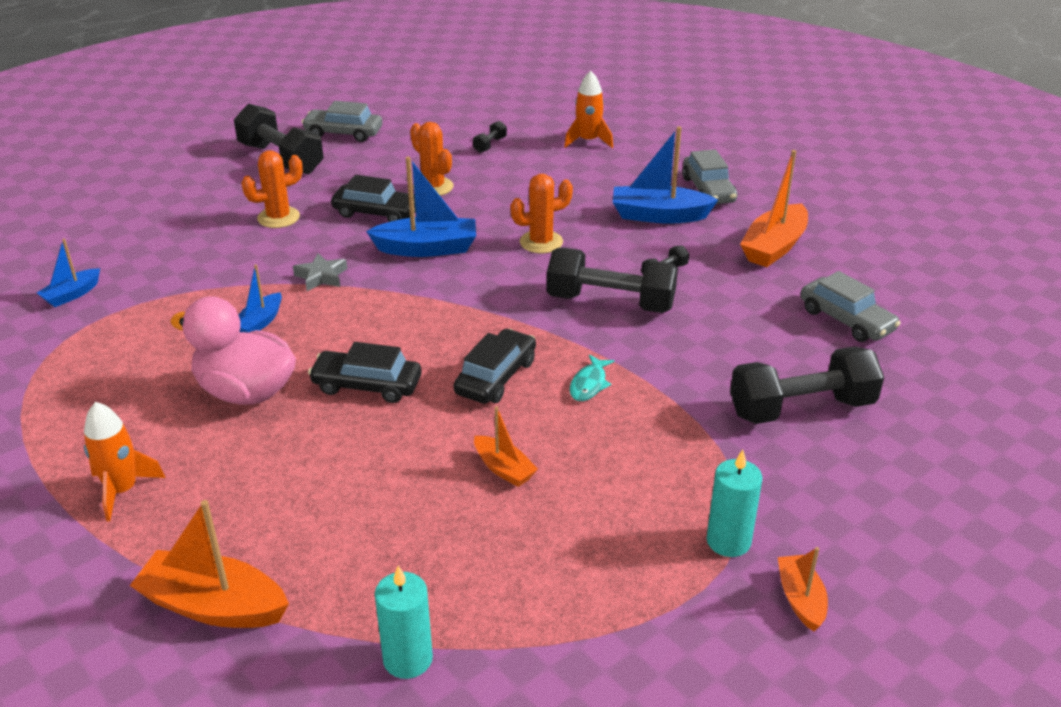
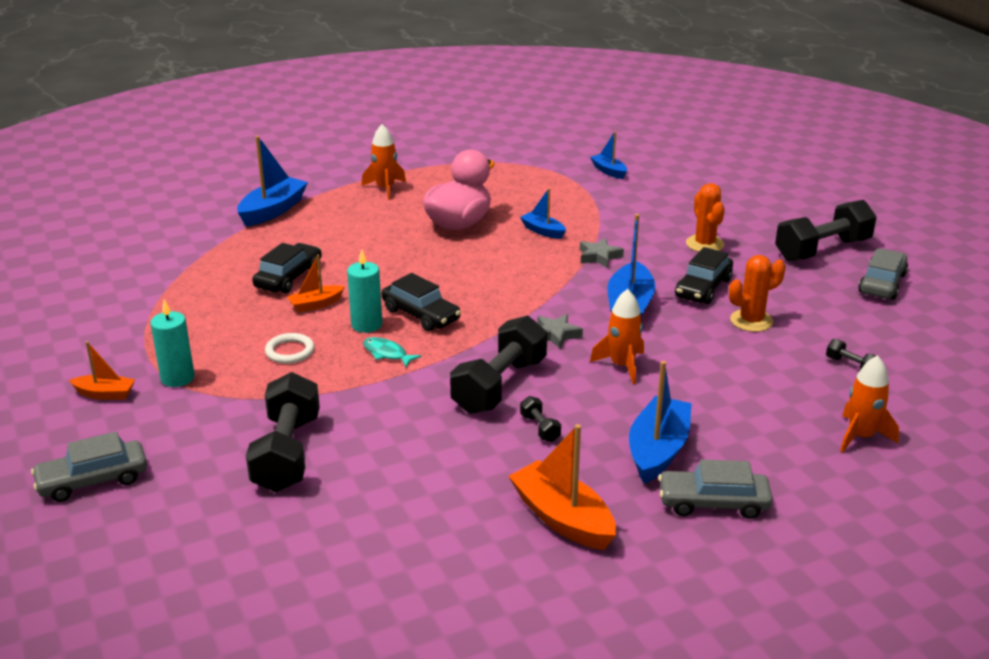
camera: 105 degrees right, 5 degrees down
orange boat [130,500,289,628] -> blue boat [237,136,308,226]
black car [308,342,421,403] -> black car moved to [252,243,322,293]
turquoise candle [375,565,433,679] -> turquoise candle moved to [347,250,382,333]
orange cactus [510,174,573,253] -> orange rocket [590,289,644,384]
grey car [800,271,901,342] -> grey car moved to [31,432,147,502]
none -> white ring [265,333,314,364]
none -> grey star [537,314,583,349]

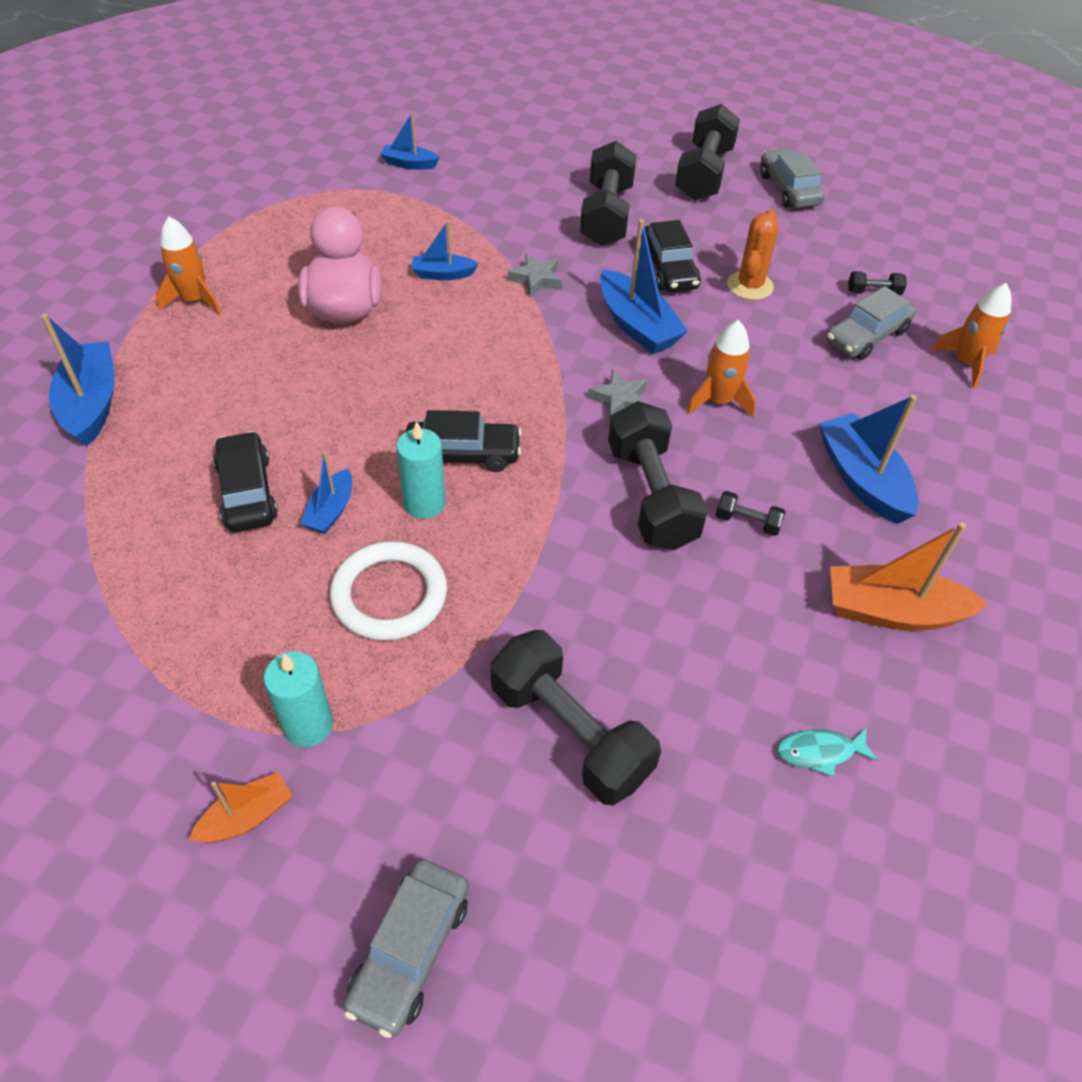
camera: 45 degrees left, 20 degrees up
white ring [265,333,314,364] -> white ring [330,541,447,641], size x1.68
orange boat [287,254,345,312] -> blue boat [300,451,352,534]
turquoise fish [363,337,421,367] -> turquoise fish moved to [777,727,878,776]
grey car [658,459,773,519] -> grey car moved to [826,286,916,360]
orange cactus [686,183,725,252] -> black dumbbell [580,141,637,246]

